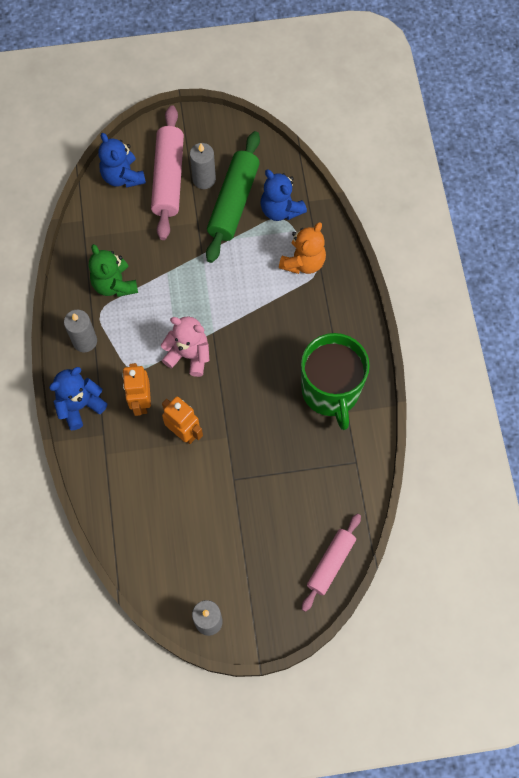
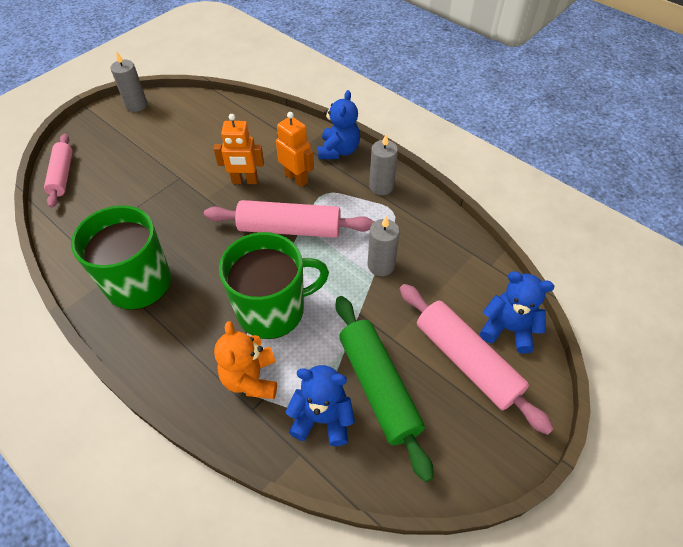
camera: 140 degrees right, 15 degrees down
green teddy bear [89,244,138,297] -> none
pink teddy bear [161,316,209,377] -> pink rolling pin [204,200,374,238]
grey candle [190,143,216,189] -> grey candle moved to [368,216,400,276]
none -> green mug [219,232,329,339]

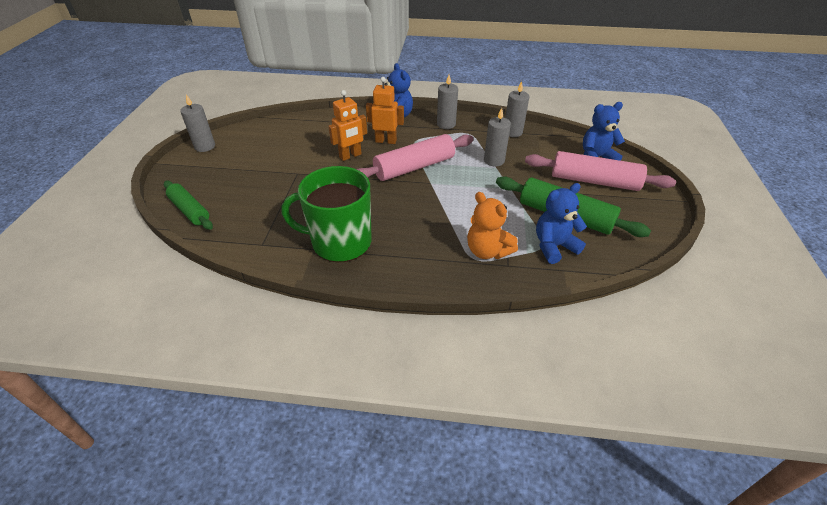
camera: 35 degrees left, 10 degrees down
pink rolling pin [44,134,73,208] -> green rolling pin [164,181,213,230]
green mug [219,232,329,339] -> none
none -> grey candle [505,81,530,137]

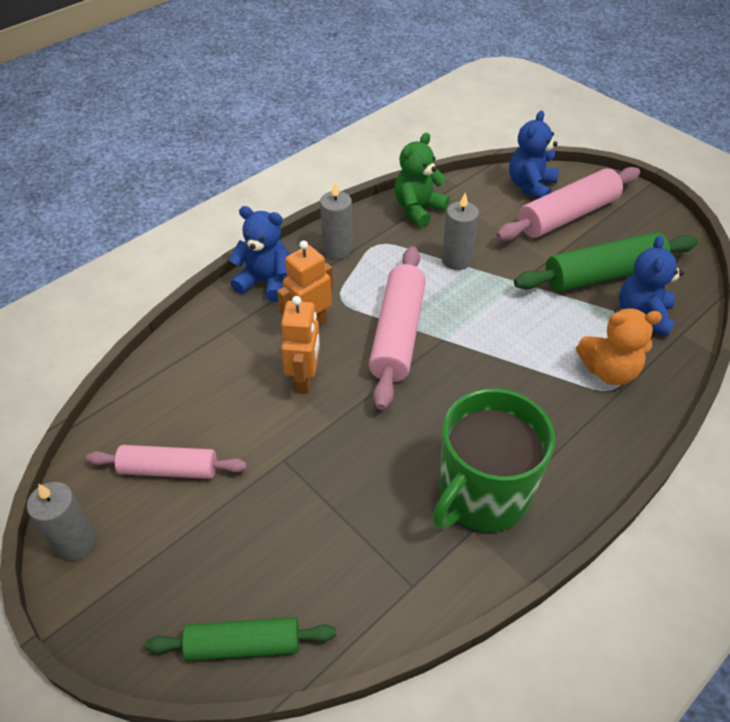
camera: 50 degrees left, 5 degrees up
grey candle [505,81,530,137] -> green teddy bear [395,133,450,227]
none -> pink rolling pin [86,445,247,479]

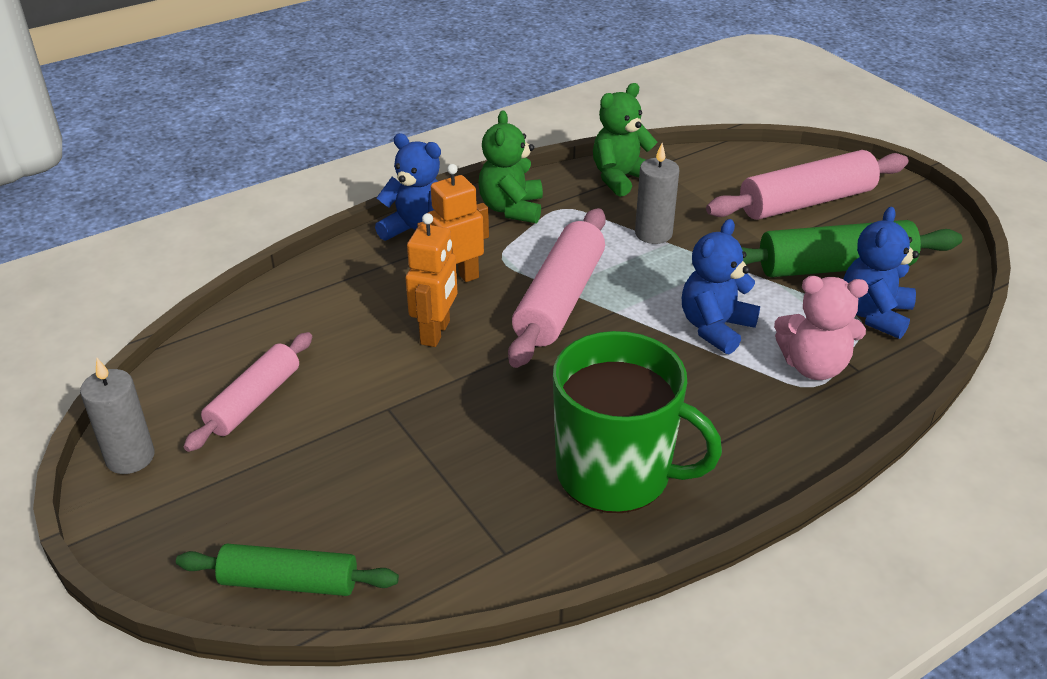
camera: 10 degrees right, 10 degrees down
pink rolling pin [86,445,247,479] -> pink rolling pin turned 75 degrees counterclockwise [184,332,312,452]
grey candle [320,182,353,259] -> green teddy bear [478,110,543,223]
green mug [432,388,555,533] -> green mug turned 120 degrees counterclockwise [553,331,722,513]
blue teddy bear [509,110,559,199] -> blue teddy bear moved to [682,219,760,354]
orange teddy bear [576,308,662,385] -> pink teddy bear [774,276,869,380]

